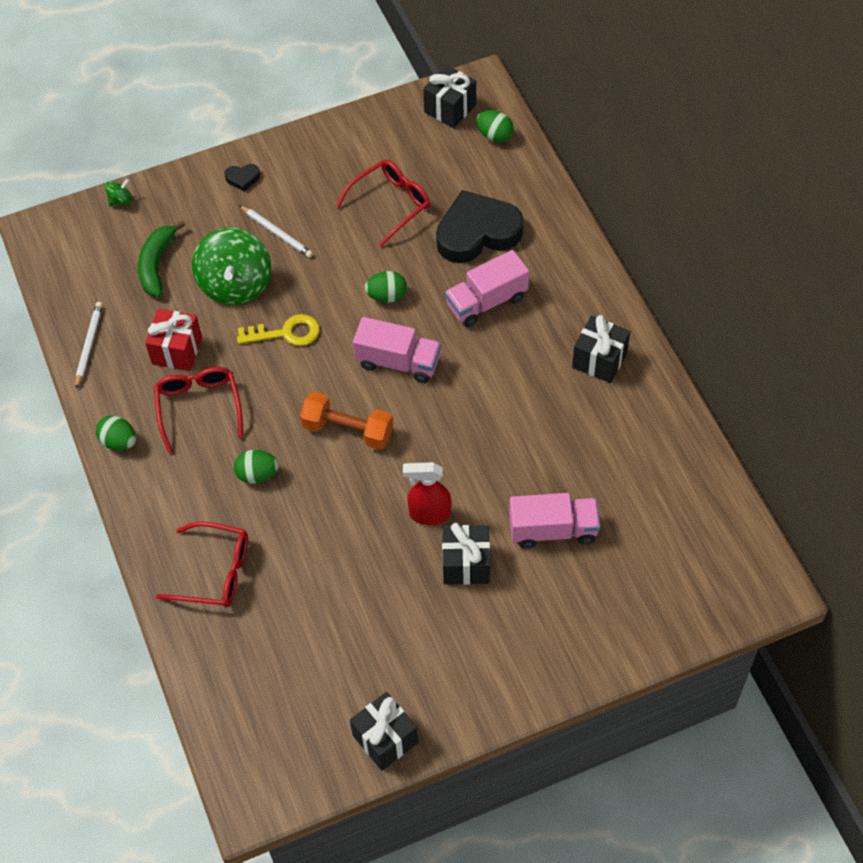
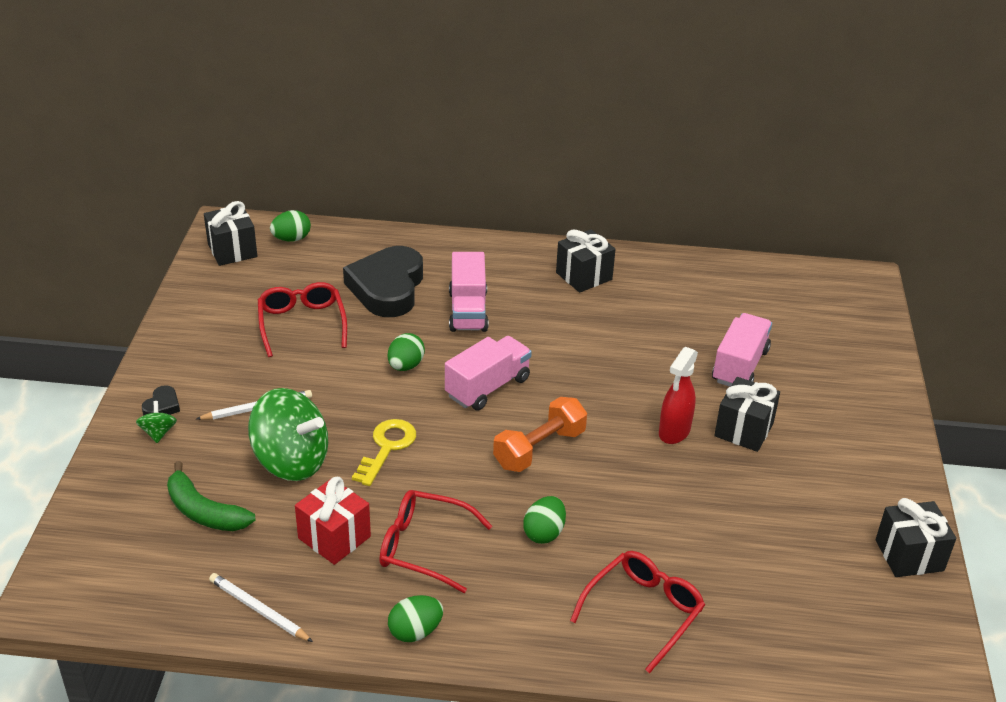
camera: 65 degrees left, 20 degrees down
green spinning top [105,179,133,207] -> green spinning top moved to [136,401,177,443]

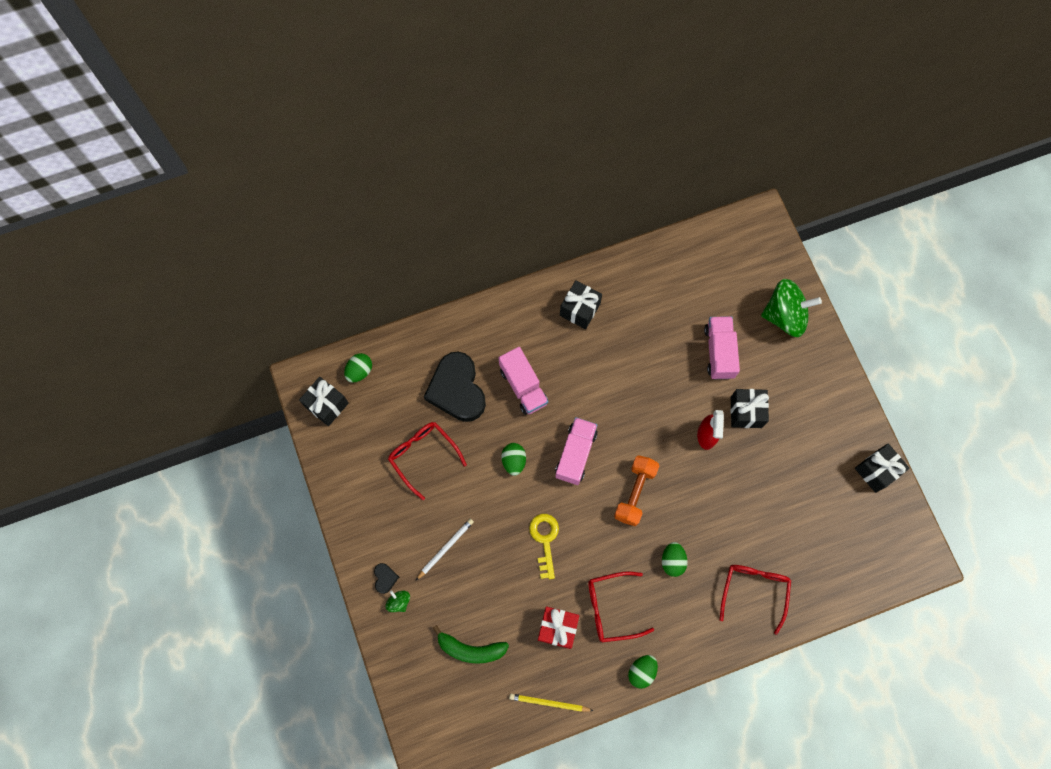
camera: 25 degrees left, 35 degrees up
white pencil [209,573,313,642] -> yellow pencil [509,694,594,712]
green spinning top [248,388,328,481] -> green spinning top moved to [761,279,822,337]

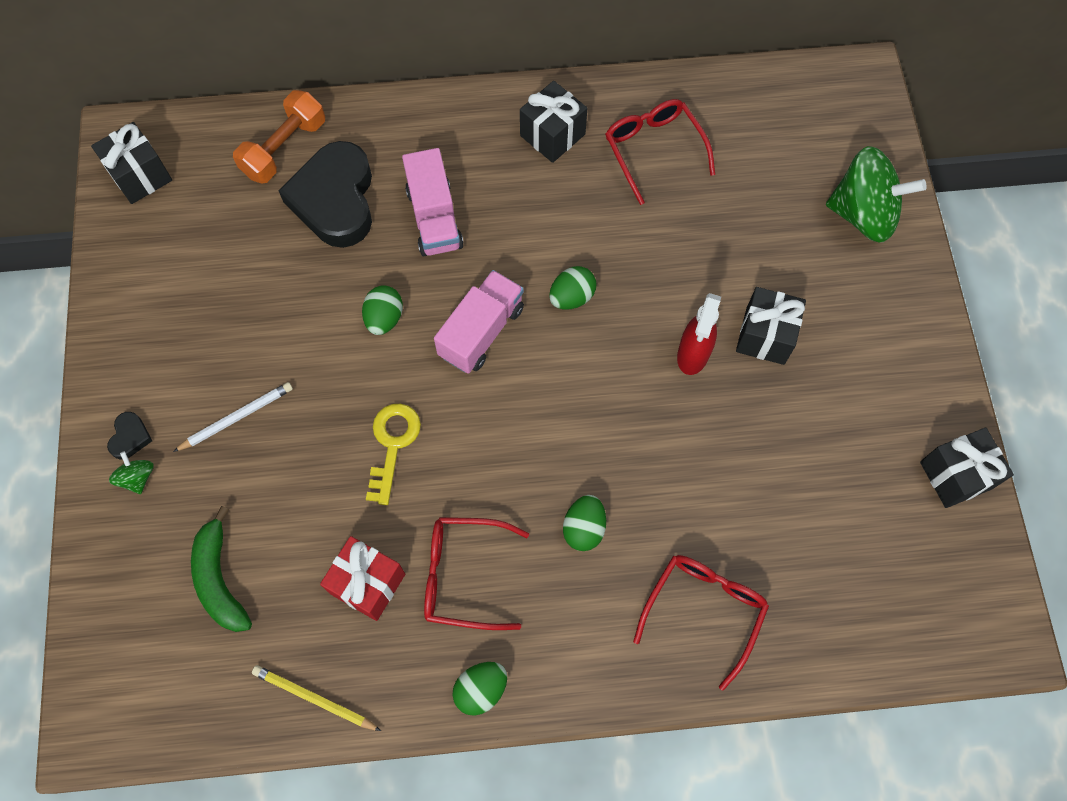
camera: 15 degrees right, 5 degrees down
green egg [344,353,372,383] -> green egg moved to [549,266,596,310]
red glasses [388,422,467,500] -> red glasses moved to [605,99,715,205]
green banana [432,625,509,664] -> green banana turned 45 degrees clockwise [191,506,252,632]
orange dumbbell [614,455,659,526] -> orange dumbbell moved to [233,90,325,184]
pink truck [704,316,740,379] -> none

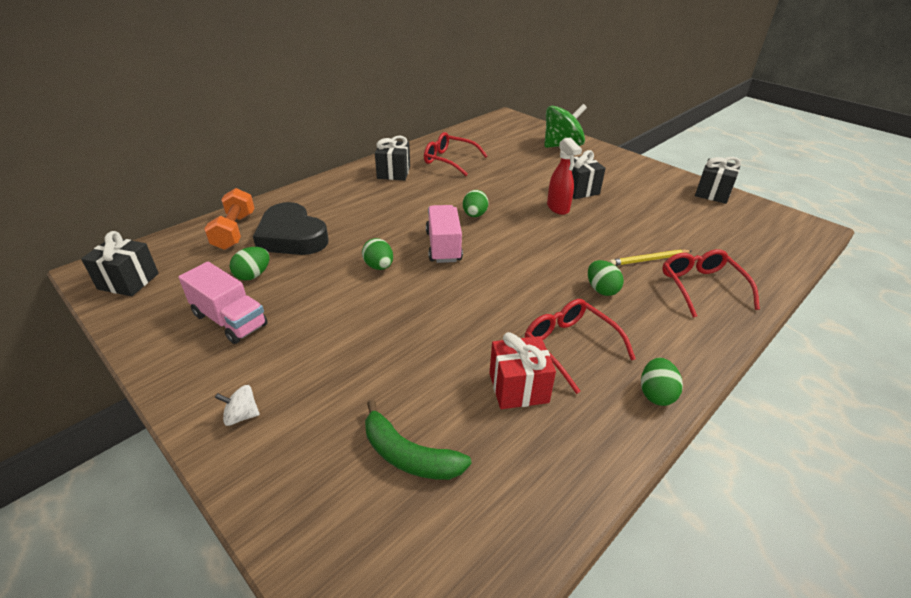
camera: 40 degrees left, 30 degrees down
black heart [107,412,152,460] -> white spinning top [215,385,260,426]
green spinning top [109,451,154,494] -> none
white pencil [173,382,293,452] -> none
yellow pencil [252,665,381,731] -> yellow pencil moved to [609,249,691,266]
yellow key [366,403,421,505] -> none
pink truck [402,148,464,256] -> pink truck moved to [179,262,268,344]
red glasses [424,517,529,630] -> red glasses turned 90 degrees clockwise [525,299,636,394]
none -> green egg [230,247,270,280]

